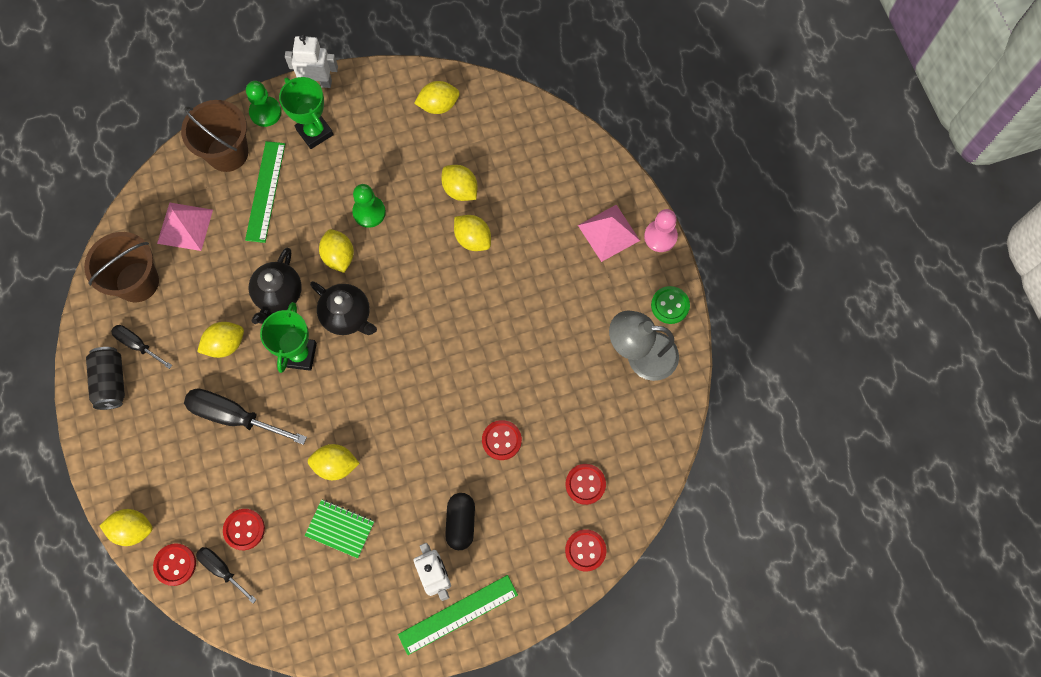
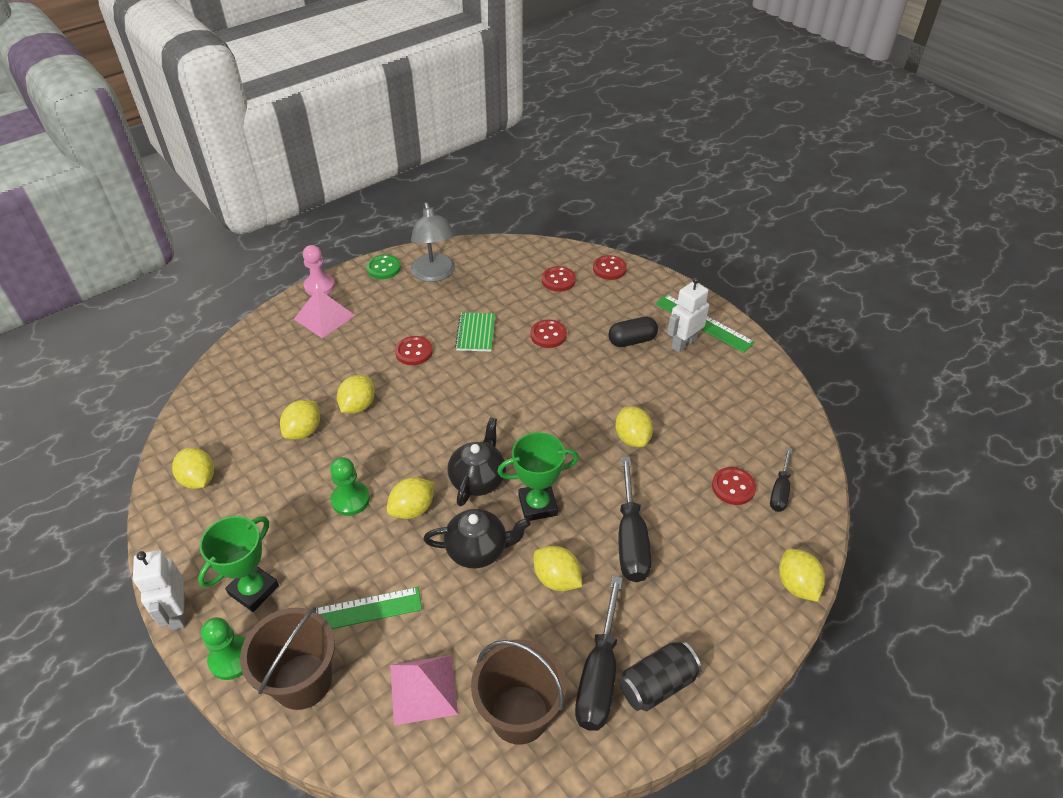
camera: 110 degrees left, 25 degrees down
black screwdriver [111,325,172,369] -> black screwdriver [575,576,623,731], size x1.72
red button [153,543,196,586] -> red button moved to [395,336,433,365]
green notebook [305,500,374,558] -> green notebook moved to [455,313,495,352]

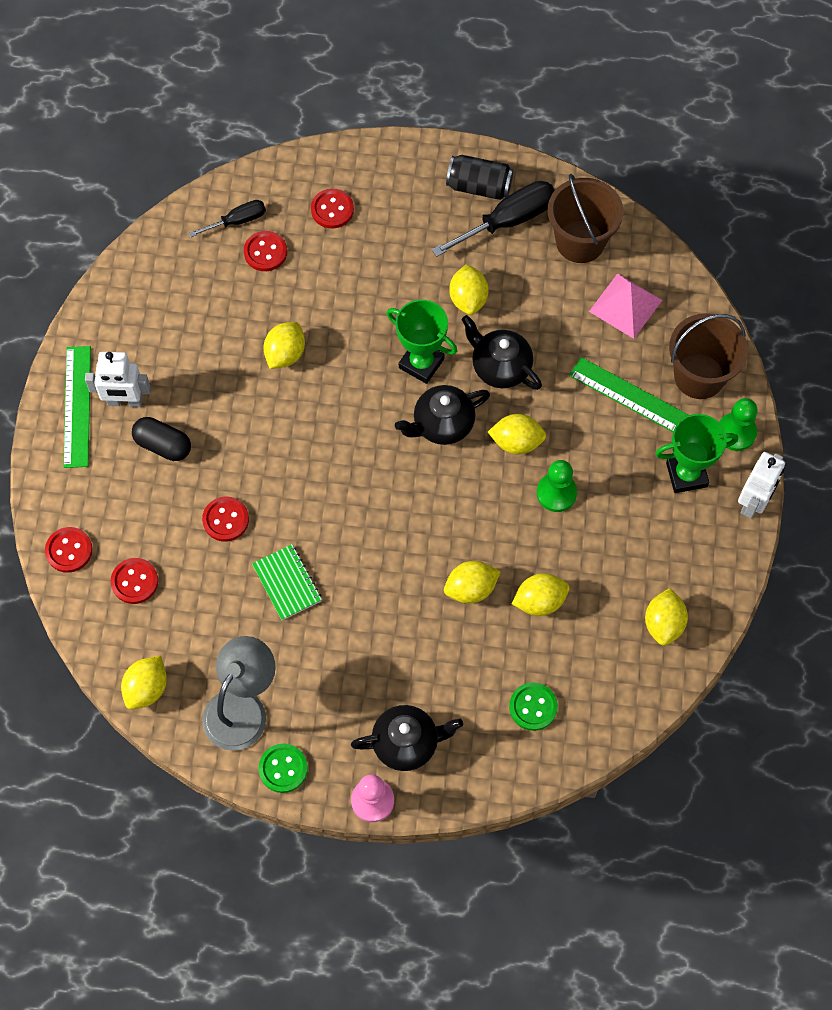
camera: 135 degrees left, 20 degrees up
pink pyramid [294,288,356,338] -> black teapot [351,705,463,771]
red button [395,336,433,365] -> red button moved to [311,189,354,228]
green notebook [455,313,495,352] -> green notebook turned 75 degrees counterclockwise [252,544,322,620]
black screwdriver [618,457,652,582] -> none
yellow lemon [779,549,825,602] -> yellow lemon moved to [121,656,167,710]
none -> green button [509,682,558,731]

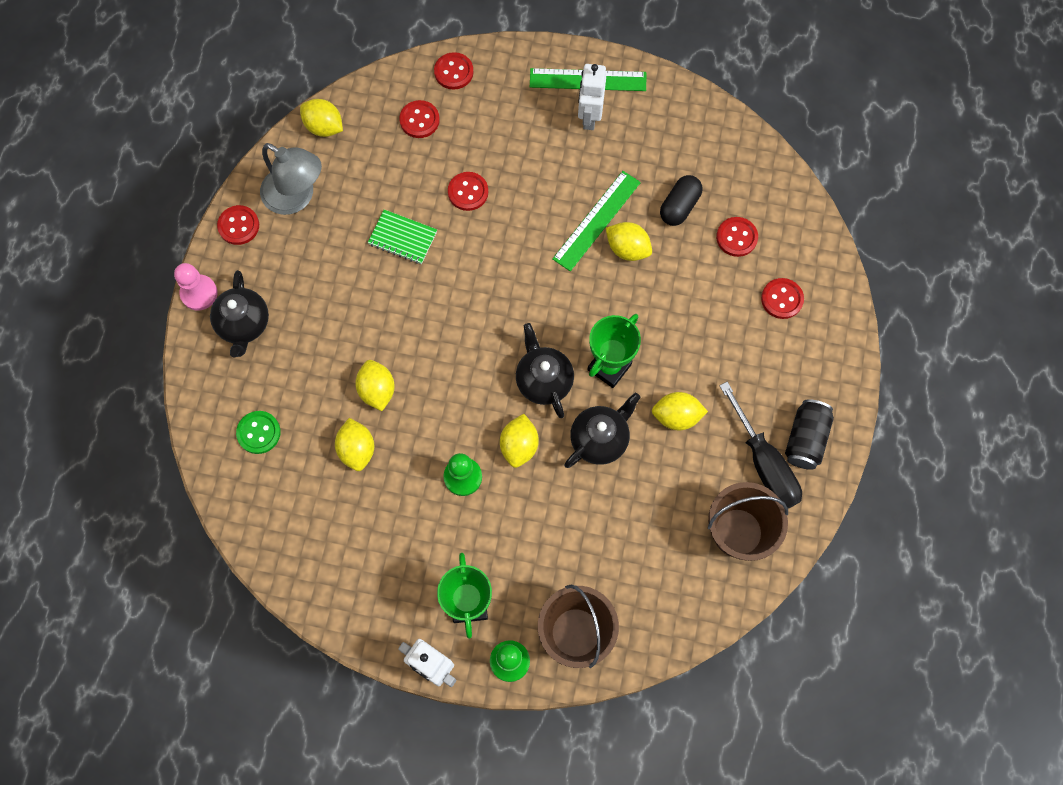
camera: 95 degrees right, 5 degrees up
black capsule [132,417,191,461] -> black capsule moved to [660,175,702,226]
black screwdriver [189,200,266,237] -> none
green notebook [252,544,322,620] -> green notebook turned 45 degrees clockwise [368,210,437,264]
green button [259,744,308,793] -> red button [217,205,259,245]
green ruler [569,357,689,432] -> green ruler moved to [552,171,641,271]
pink pyramid [589,273,662,339] -> none
yellow lemon [645,588,688,646] -> none

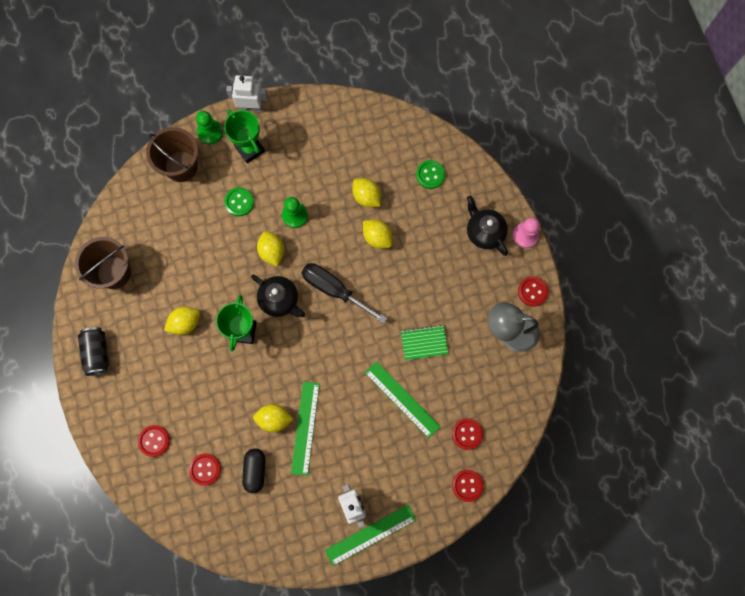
camera: 150 degrees right, 5 degrees up
yellow lemon [300,99,343,137] -> none
red button [448,172,488,211] -> green ruler [365,361,441,438]
black teapot [564,393,640,468] -> none
black screwdriver [720,382,802,509] -> black screwdriver moved to [301,263,387,324]
none -> green button [224,187,254,216]

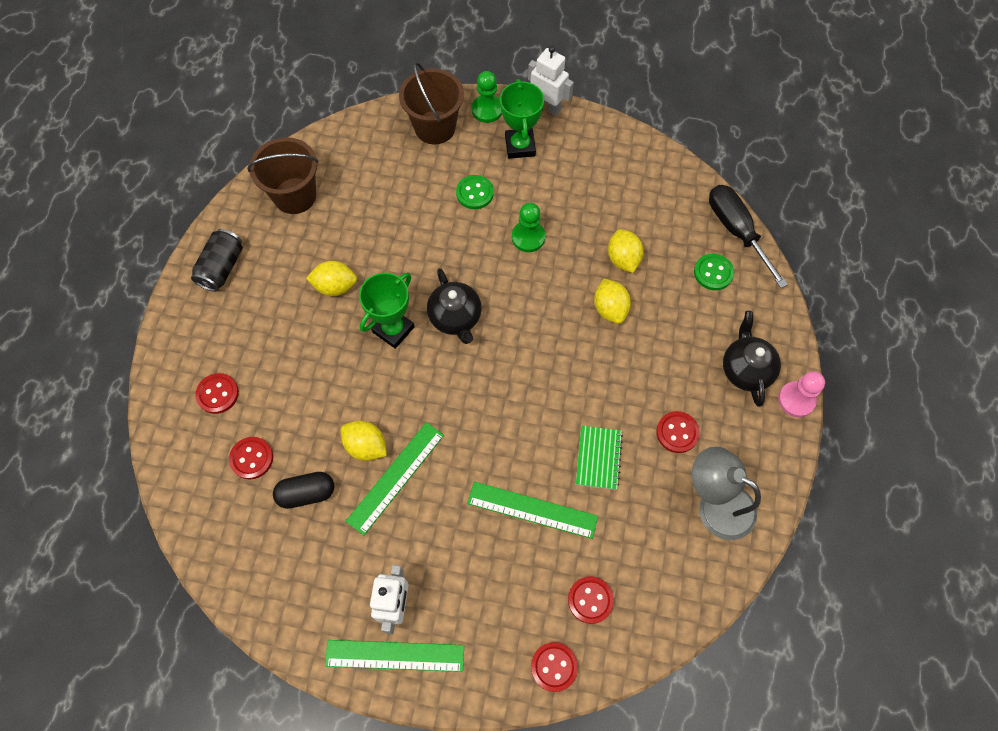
camera: 30 degrees right, 10 degrees down
black capsule [242,448,265,493] -> black capsule turned 45 degrees clockwise [273,472,334,509]
yellow lemon [257,231,284,266] -> none
black screwdriver [301,263,387,324] -> black screwdriver moved to [709,185,788,288]
green ruler [365,361,441,438] -> green ruler turned 60 degrees counterclockwise [467,482,598,539]
green notebook [401,325,448,360] -> green notebook turned 75 degrees clockwise [576,426,623,490]
red button [518,276,549,307] -> red button moved to [656,411,700,453]

